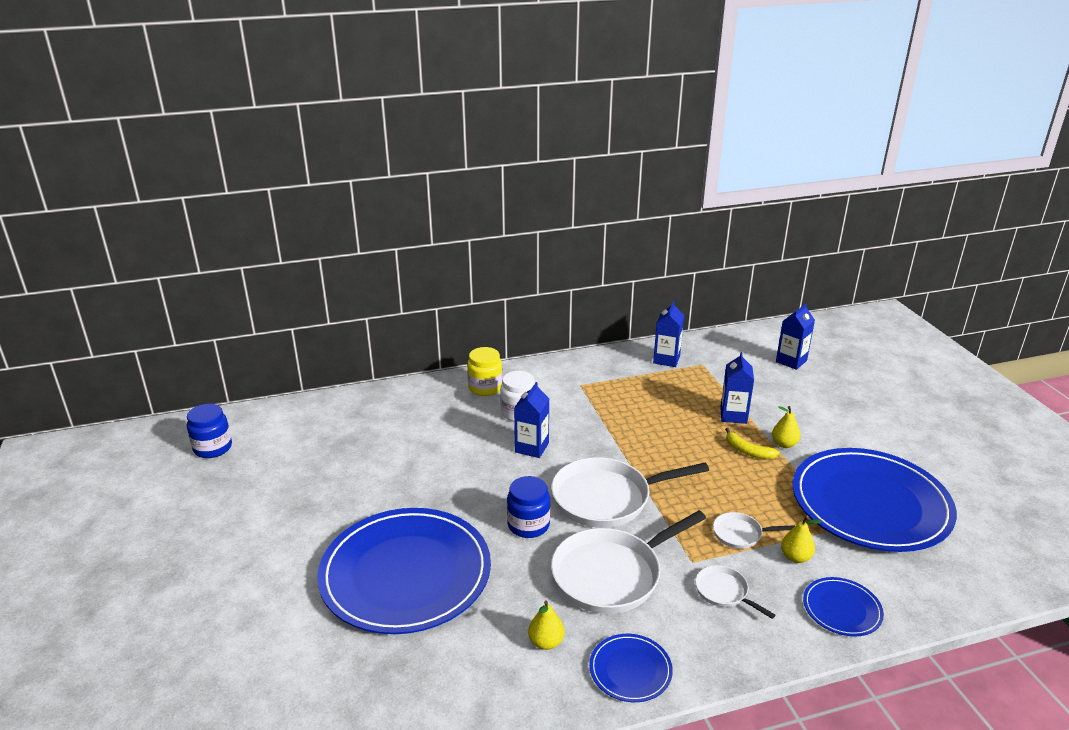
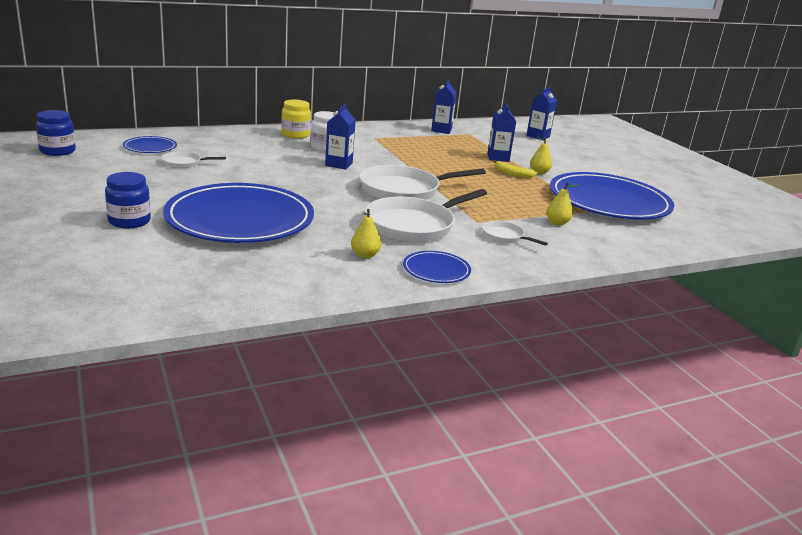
camera: 10 degrees left, 5 degrees down
blue jar [507,476,550,538] -> blue jar moved to [105,172,151,229]
white pan [713,512,795,549] -> white pan moved to [162,151,226,168]
blue plate [803,577,884,637] -> blue plate moved to [123,136,177,153]

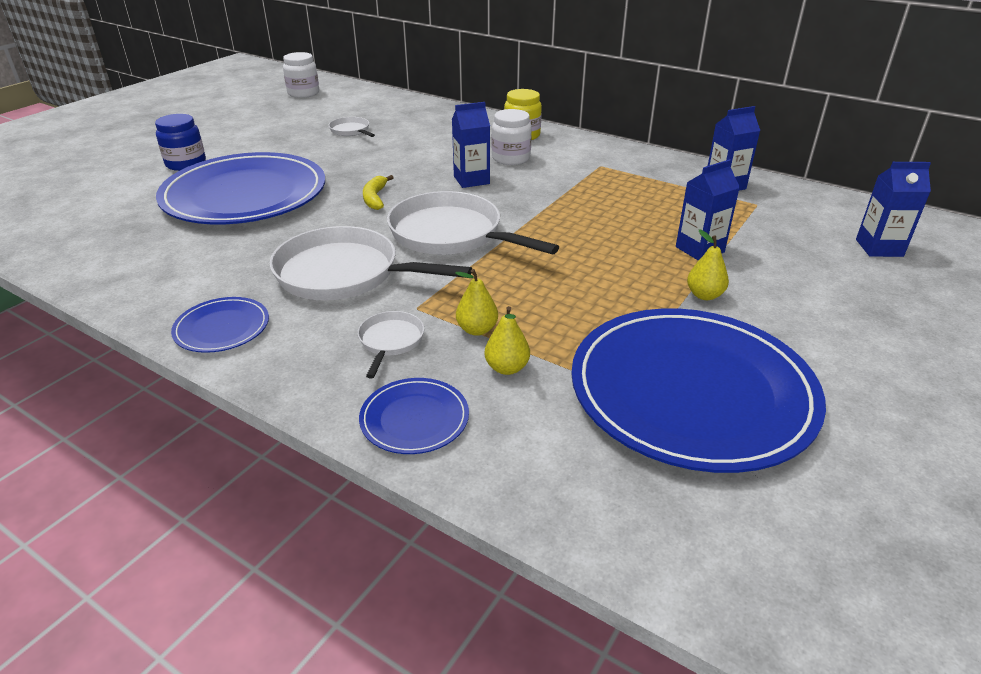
camera: 60 degrees right, 10 degrees up
blue jar [36,110,76,156] -> white jar [283,52,319,98]
blue plate [123,136,177,153] -> blue plate moved to [359,378,469,454]
yellow pear [351,209,381,258] -> yellow pear moved to [455,269,498,336]
yellow banana [493,160,537,178] -> yellow banana moved to [363,175,394,210]

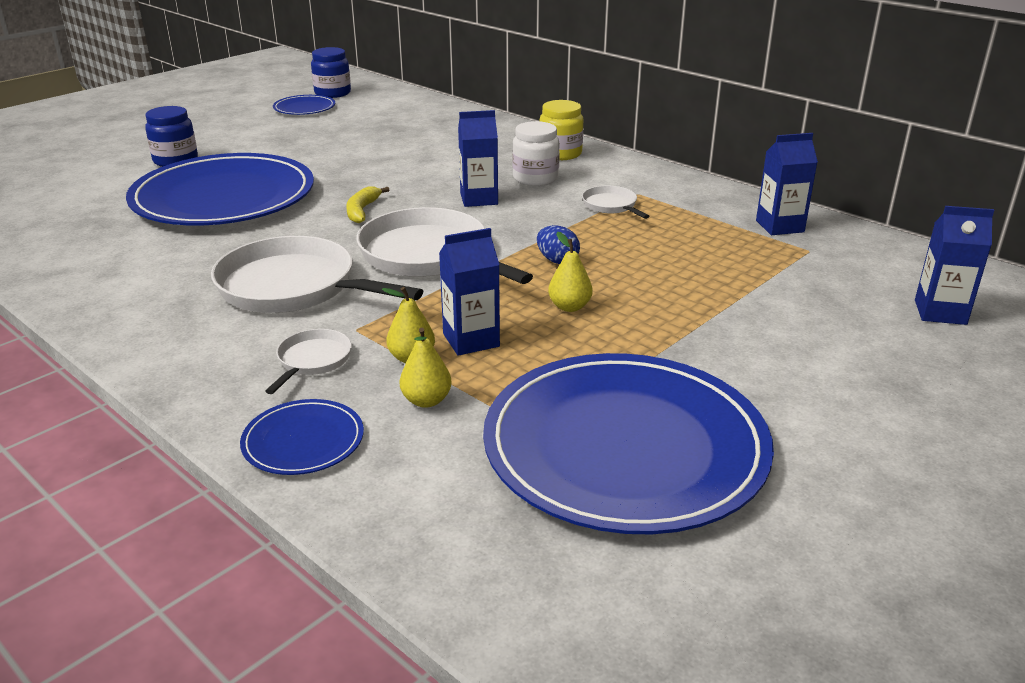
camera: 10 degrees right, 5 degrees down
blue plate [171,297,269,353] -> blue plate moved to [273,95,335,115]
white jar [283,52,319,98] -> blue jar [311,47,351,98]
white pan [329,117,375,137] -> white pan moved to [582,186,649,219]
blue carton [676,159,740,261] -> blue carton moved to [439,228,500,356]
yellow pear [687,229,729,300] -> yellow pear moved to [548,232,593,312]
none -> blue egg [537,225,580,264]

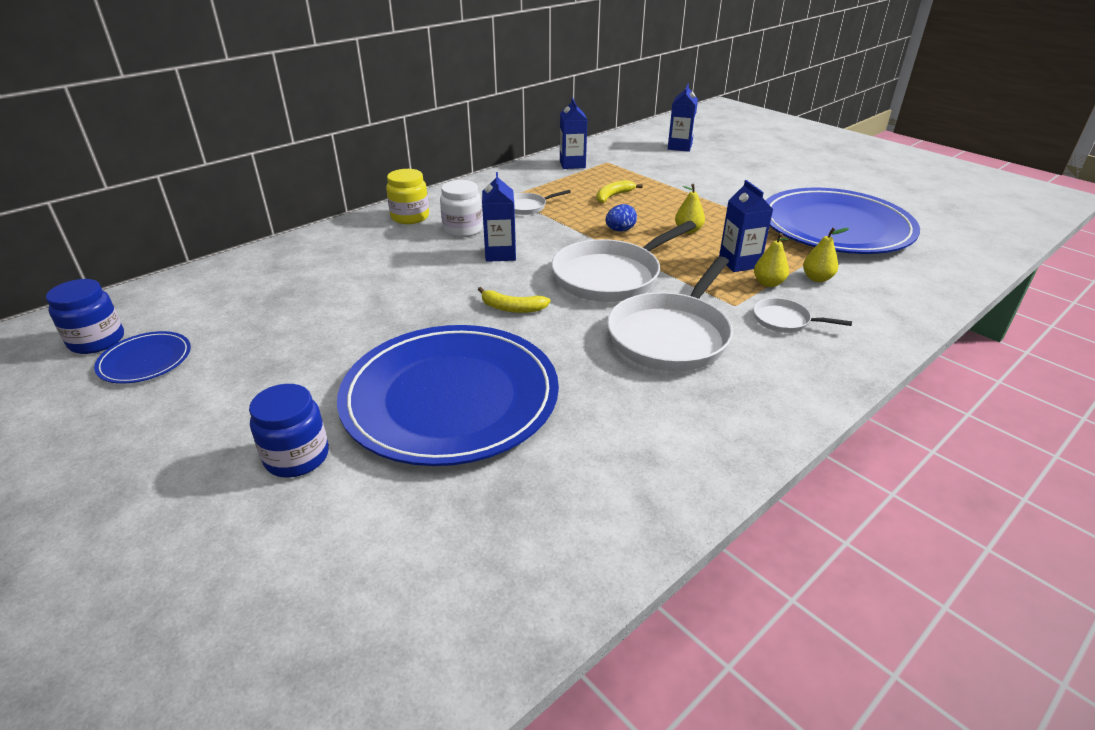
camera: 85 degrees left, 5 degrees up
blue plate [240,399,364,475] -> none
none -> yellow banana [597,180,643,203]

